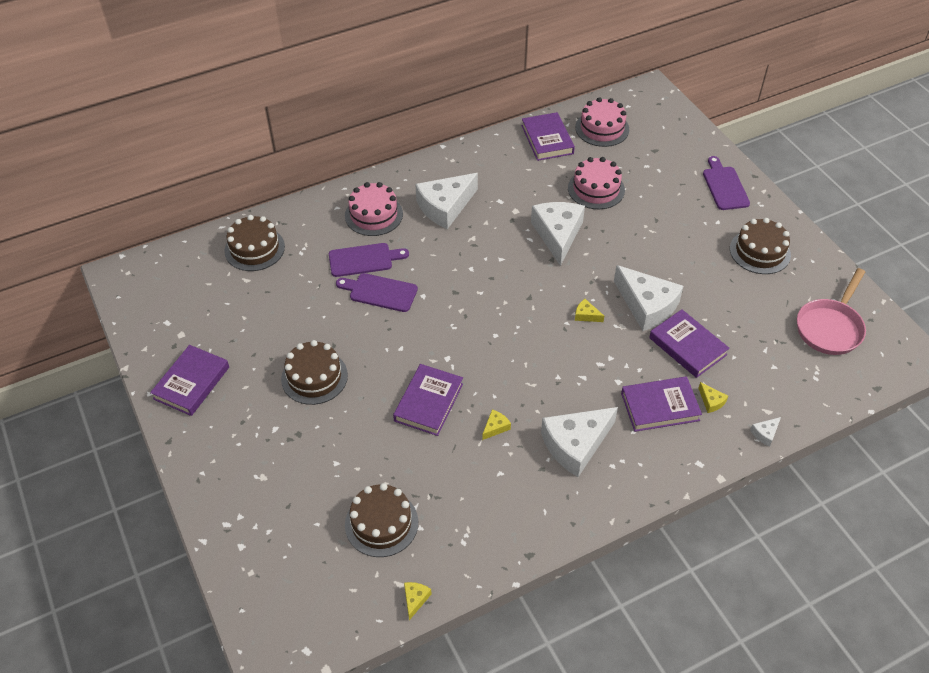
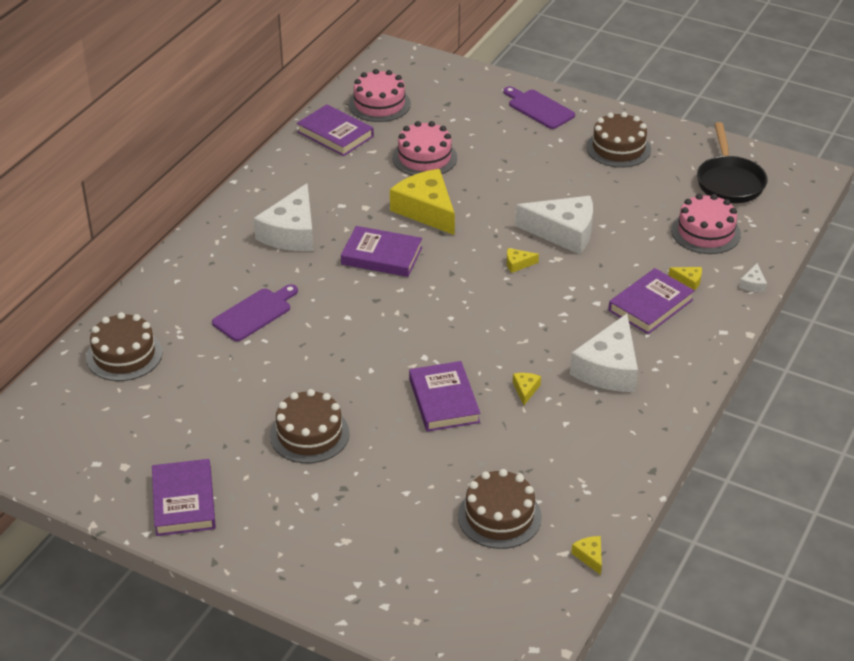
camera: 35 degrees left, 10 degrees down
purple cutting board [336,273,418,312] -> none
pink cake [345,182,403,236] -> pink cake moved to [671,194,741,254]
white cheese [531,202,585,266] -> yellow cheese [390,169,455,235]
purple book [649,309,730,378] -> purple book moved to [341,226,422,277]
pink pan [797,268,866,355] -> black pan [697,122,768,203]

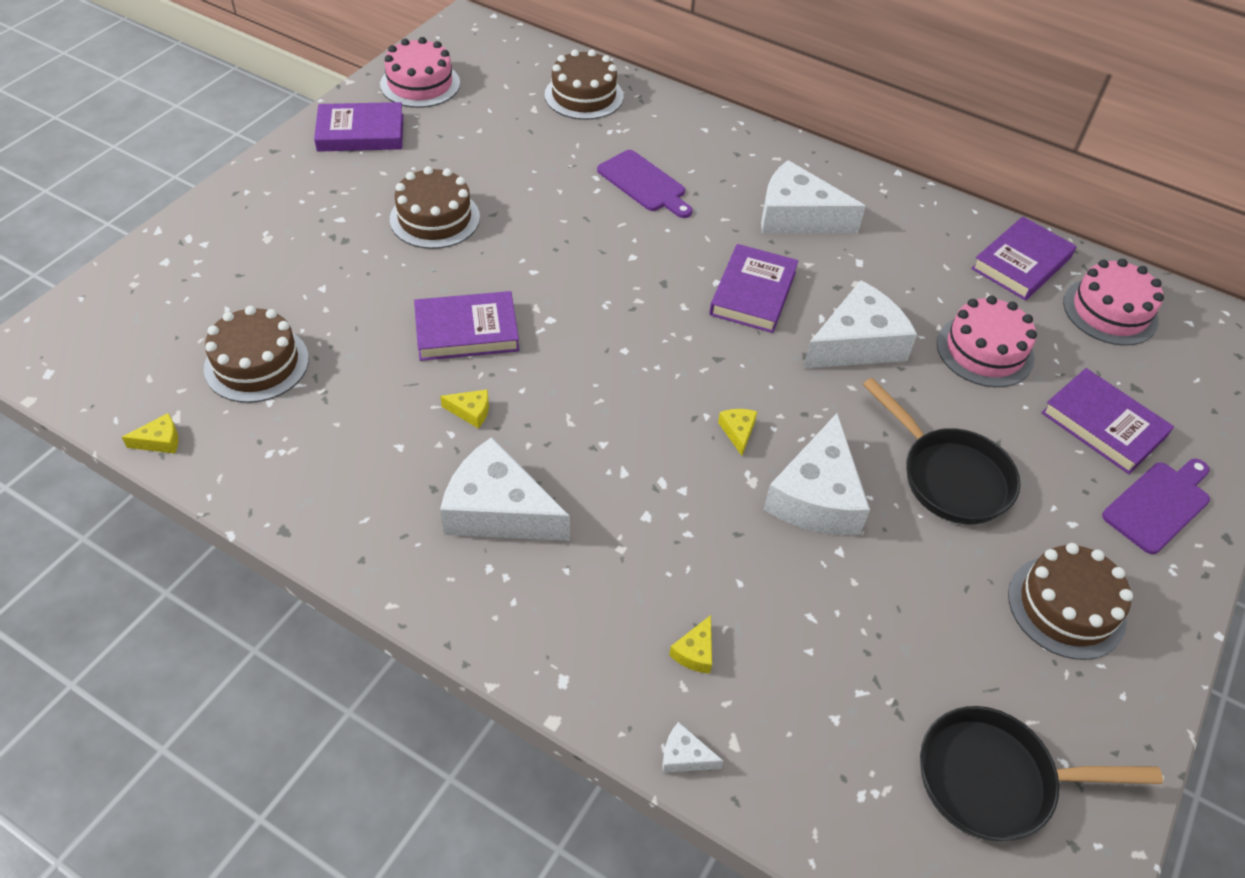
camera: 90 degrees right, 10 degrees up
yellow cheese [390,169,455,235] -> white cheese [803,280,917,368]
purple book [608,268,695,334] -> purple book moved to [1041,368,1174,474]
pink cake [671,194,741,254] -> pink cake moved to [380,37,460,108]
none -> black pan [863,378,1020,524]

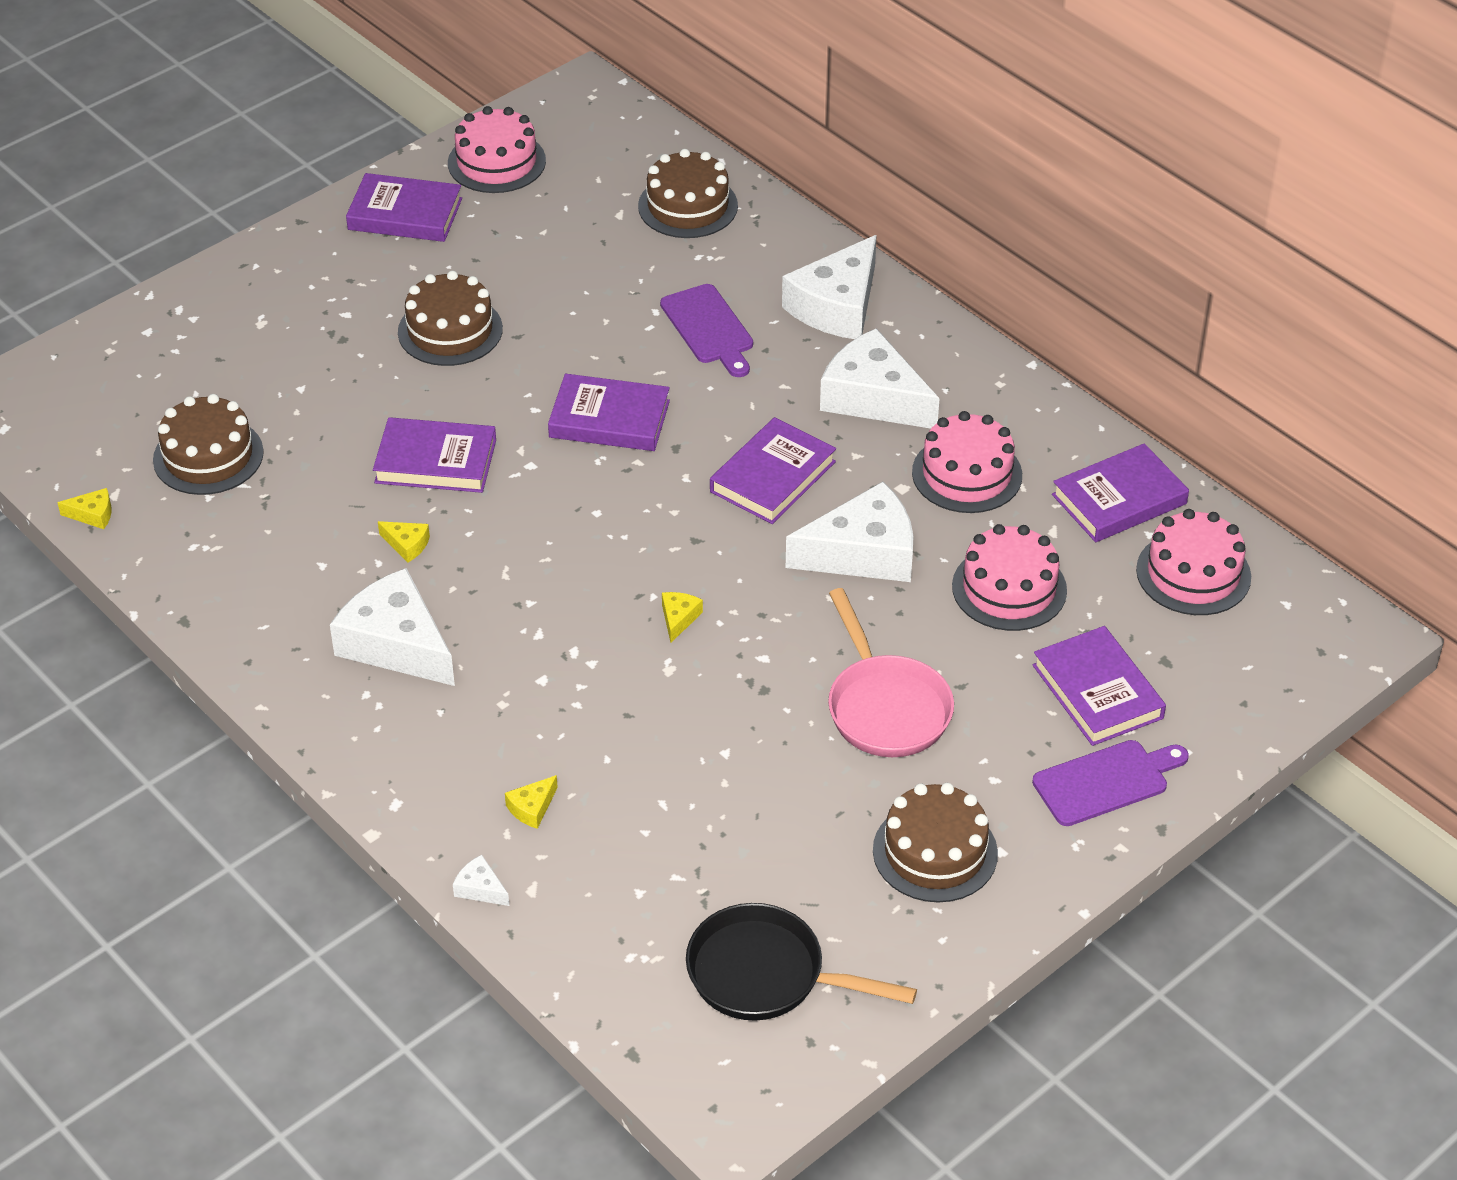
camera: 20 degrees right, 5 degrees down
white cheese [763,413,870,535] -> white cheese moved to [782,235,877,339]
black pan [863,378,1020,524] -> pink pan [828,588,954,757]
none -> purple book [548,374,670,451]
none -> pink cake [912,411,1022,513]

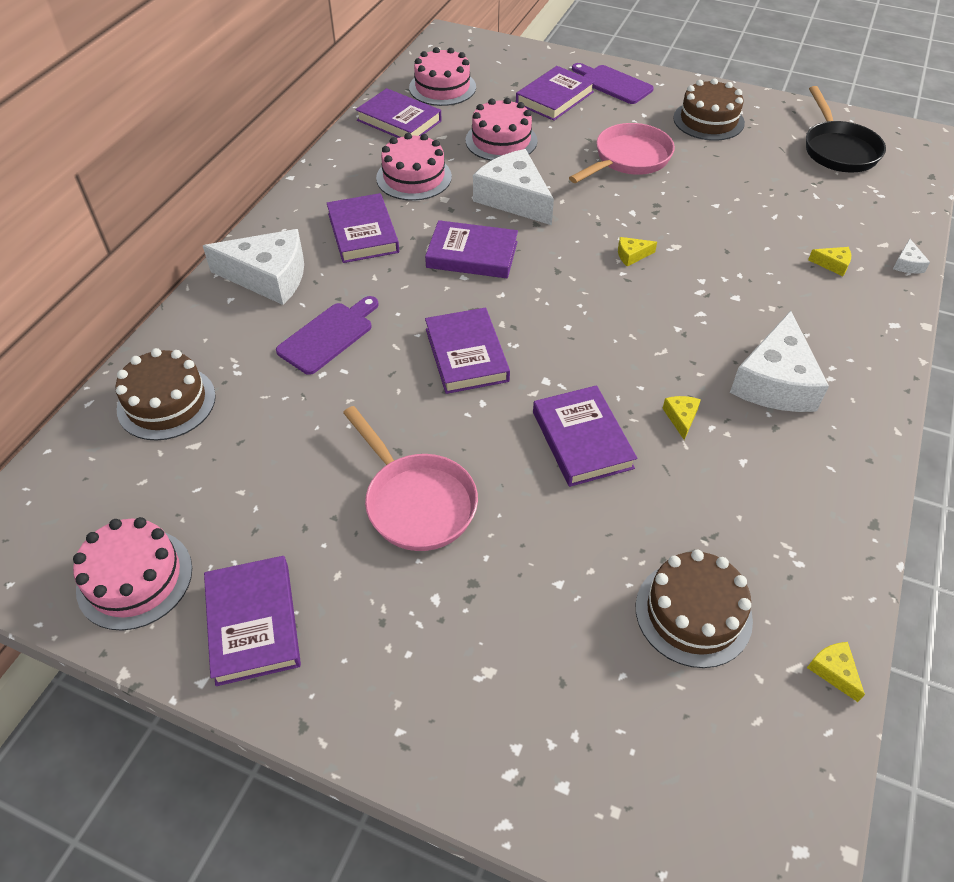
camera: 115 degrees left, 5 degrees up
brown cake [398,271,503,366] -> pink pan [343,406,478,551]
white cheese [820,328,940,429] -> purple book [327,193,399,263]

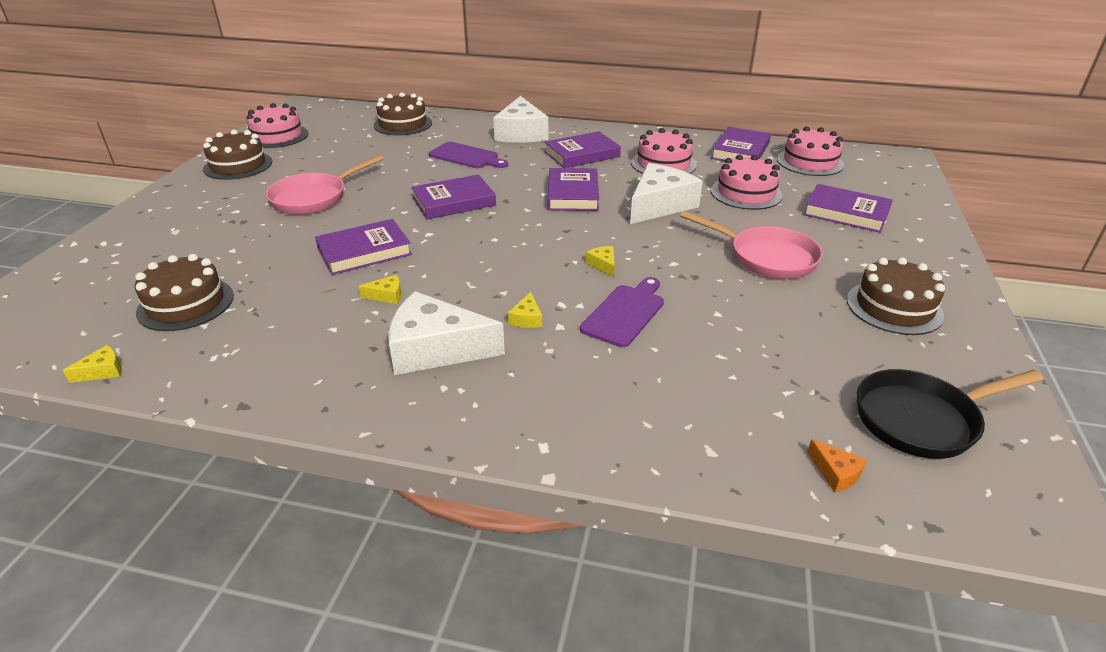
camera: 80 degrees right, 15 degrees down
purple book [204,556,301,686] -> brown cake [203,130,272,180]
purple cutting board [572,63,654,104] -> purple cutting board moved to [580,277,664,347]
yellow cheese [808,247,851,276] -> yellow cheese moved to [508,292,542,328]
white cheese [893,239,930,273] -> none
none -> orange cheese [807,439,867,492]

